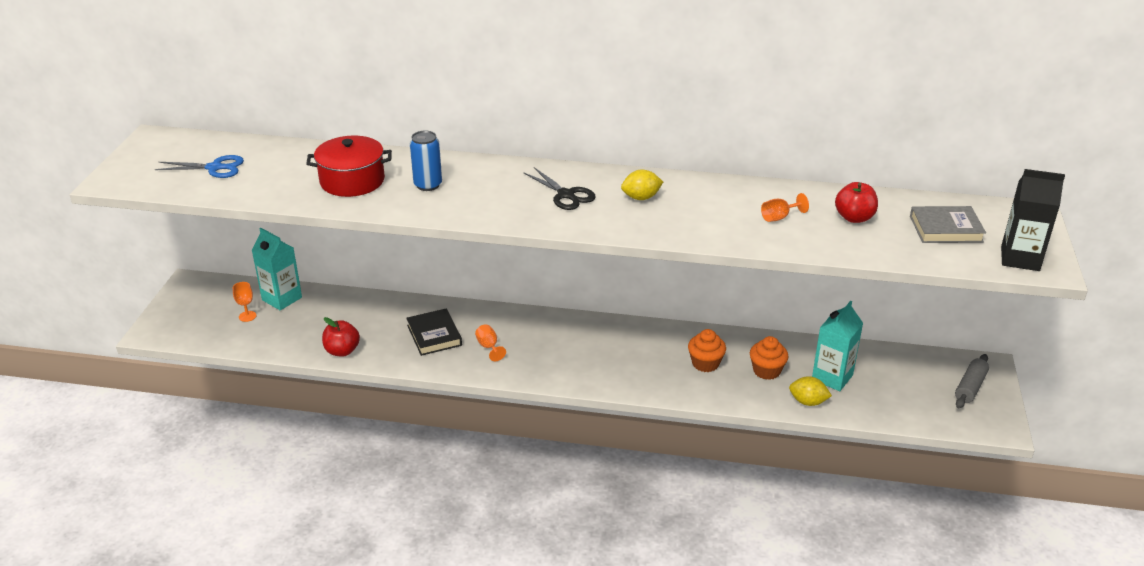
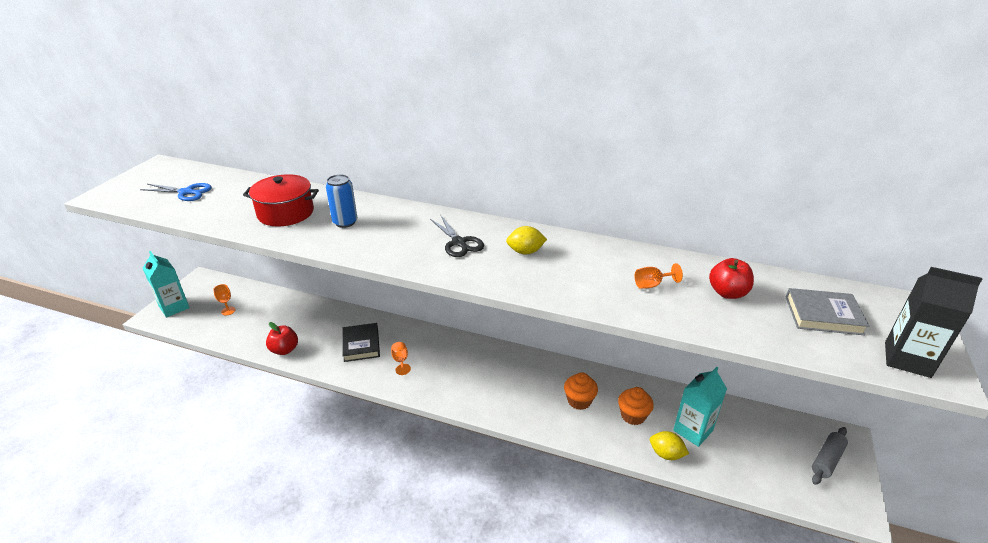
camera: 10 degrees right, 0 degrees up
turquoise carton [252,228,302,310] -> turquoise carton moved to [143,251,190,317]

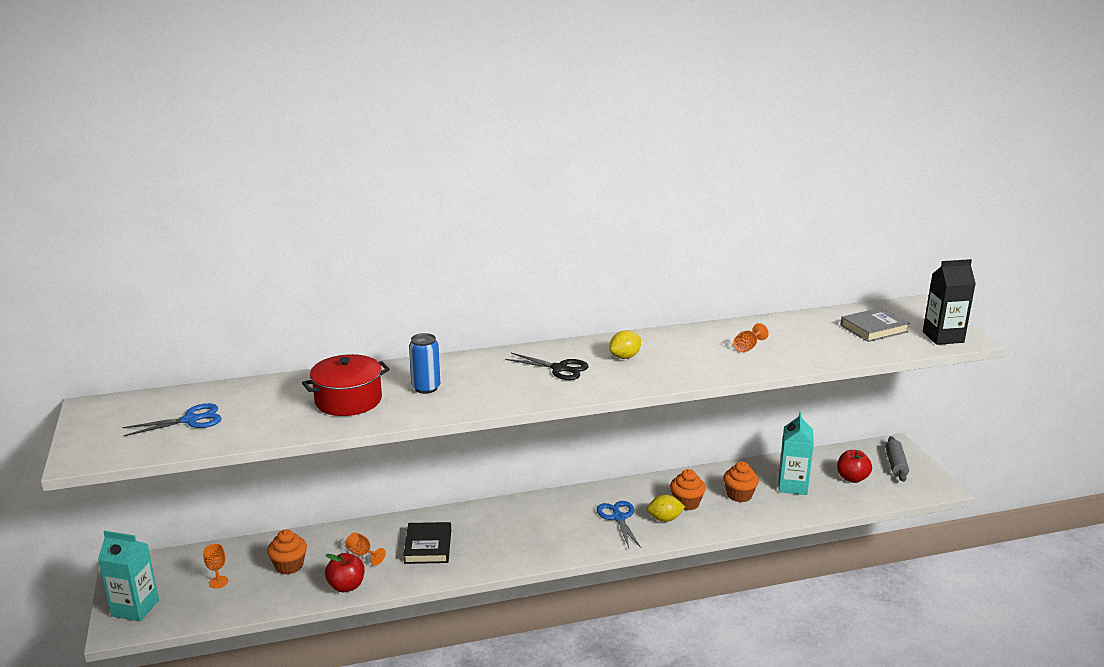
camera: 35 degrees left, 10 degrees down
black book [342,323,380,362] -> black book turned 45 degrees clockwise [403,522,451,564]
orange goblet [391,342,411,375] -> orange goblet moved to [346,532,386,565]
yellow lemon [650,431,689,460] -> yellow lemon moved to [647,495,685,522]
red apple [709,258,754,299] -> red apple moved to [837,450,872,483]
none -> orange cupcake [267,529,307,575]
none -> blue scissors [597,501,641,548]

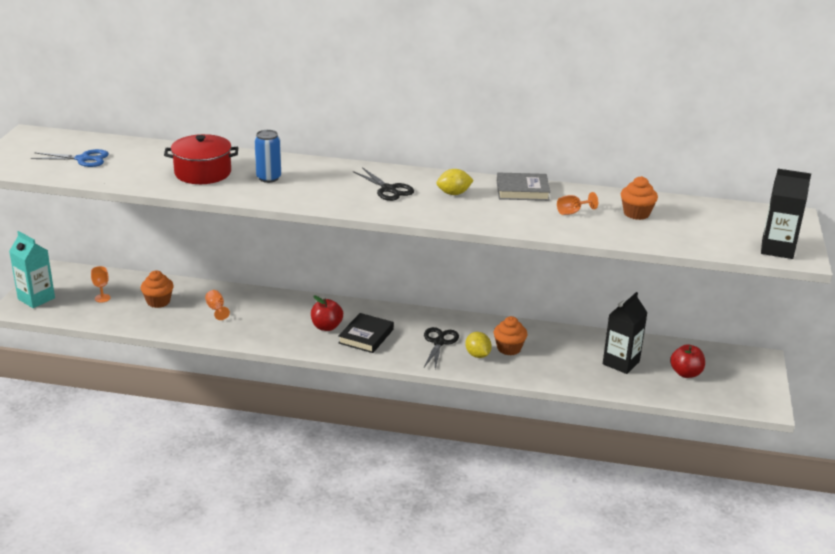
camera: 25 degrees right, 5 degrees up
red apple [325,553,365,592] -> red apple moved to [311,295,343,331]
black book [403,522,451,564] -> black book moved to [339,313,394,353]
blue scissors [597,501,641,548] -> black scissors [424,327,459,369]
yellow lemon [647,495,685,522] -> yellow lemon turned 45 degrees clockwise [465,332,492,358]
orange cupcake [723,461,759,502] -> orange cupcake moved to [621,176,658,220]
turquoise carton [779,412,814,495] -> black carton [603,292,648,374]
grey book [840,308,910,342] -> grey book moved to [497,173,550,201]
grey rolling pin [885,436,909,482] -> none

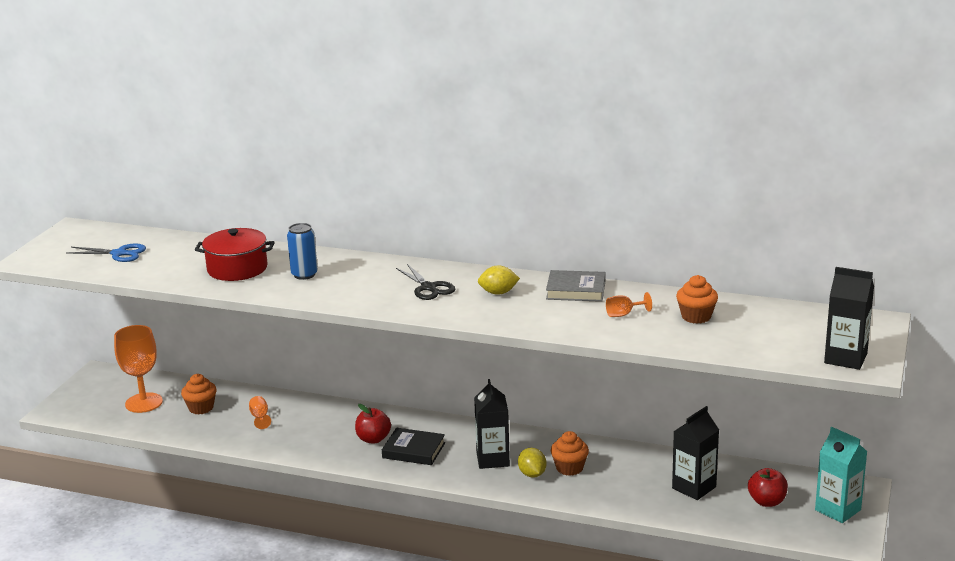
camera: 10 degrees right, 5 degrees down
turquoise carton [9,231,55,308] -> turquoise carton moved to [815,427,867,523]
orange goblet [91,266,111,302] -> orange goblet [114,325,163,413], size x2.22
black book [339,313,394,353] -> black book turned 75 degrees clockwise [382,428,445,465]
black scissors [424,327,459,369] -> black carton [474,379,510,469]

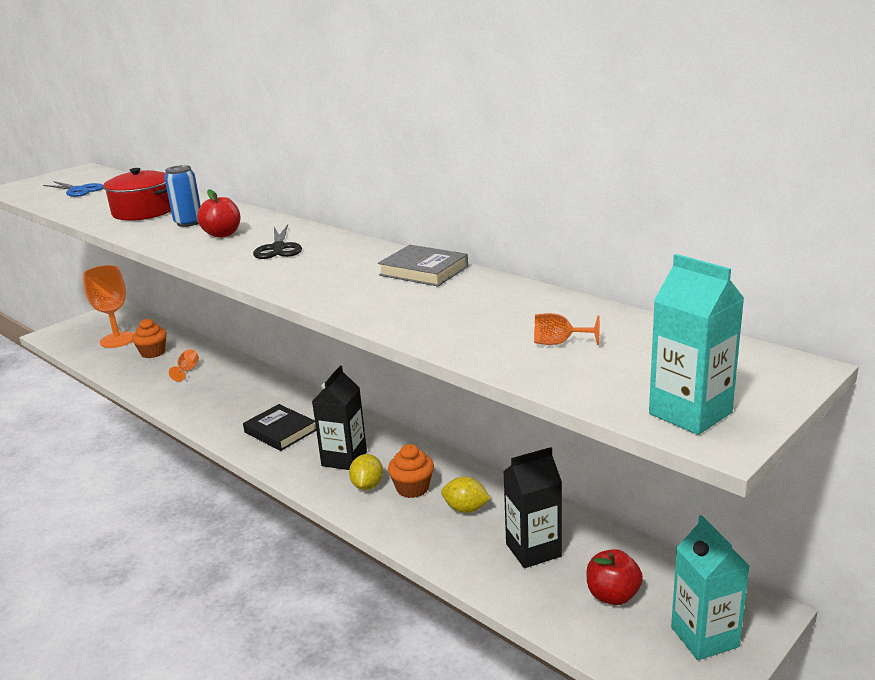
camera: 25 degrees right, 0 degrees up
red apple [355,404,391,444] -> red apple moved to [197,189,241,238]
yellow lemon [478,266,520,295] -> yellow lemon moved to [441,477,491,513]
orange goblet [606,292,652,317] -> orange goblet moved to [534,313,600,345]
orange cupcake [676,275,718,324] -> none
black carton [824,267,874,370] -> turquoise carton [649,254,745,435]

